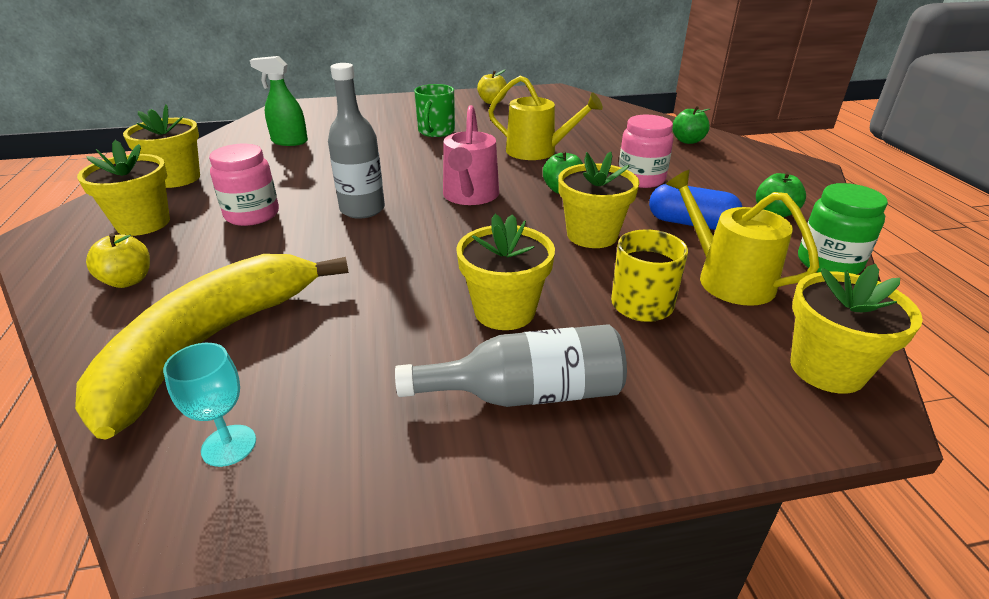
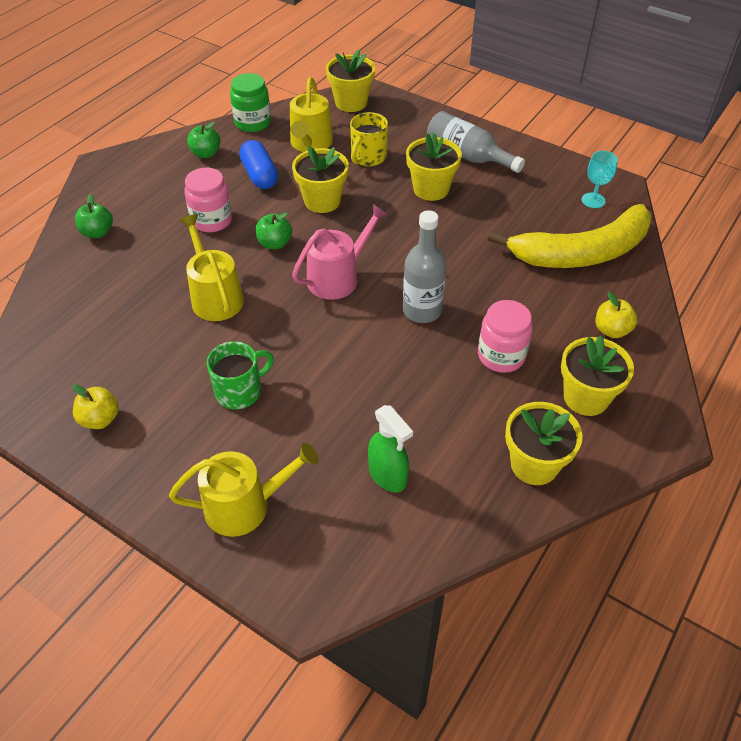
camera: 135 degrees left, 15 degrees up
none -> yellow watering can [169,443,319,537]

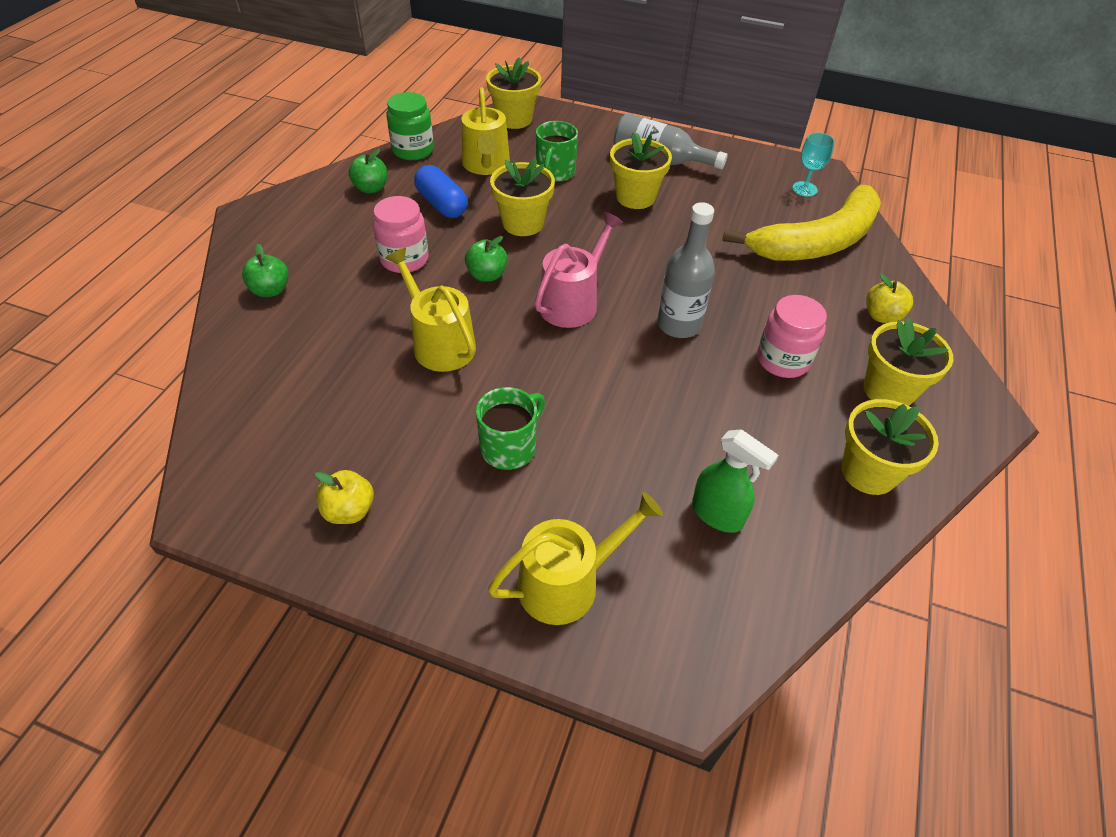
camera: 15 degrees left, 0 degrees up
yellow mug [350,112,388,166] -> green mug [536,121,578,182]

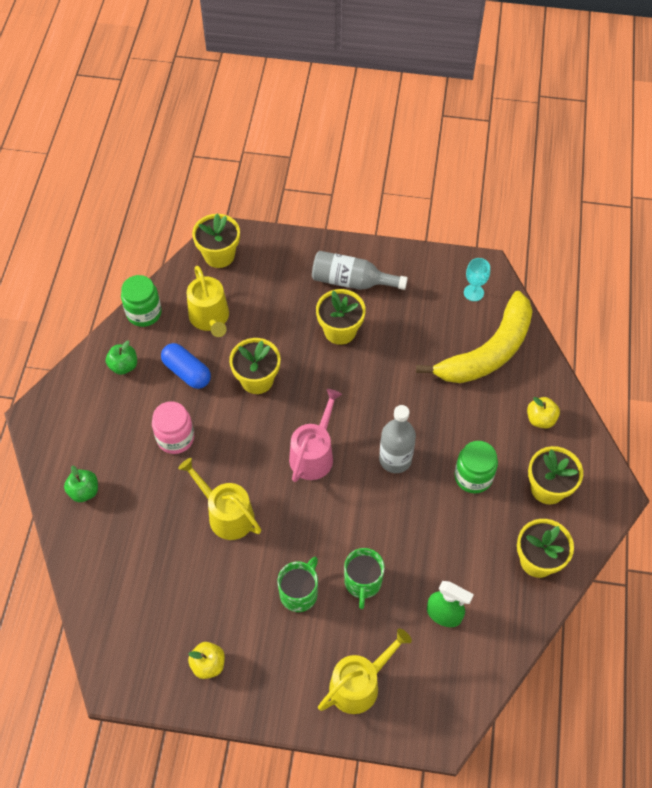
camera: 10 degrees left, 10 degrees up
green apple [465,236,507,282] -> none
green mug [536,121,578,182] -> green mug moved to [344,548,385,609]
pink jar [757,295,827,378] -> green jar [454,441,498,494]

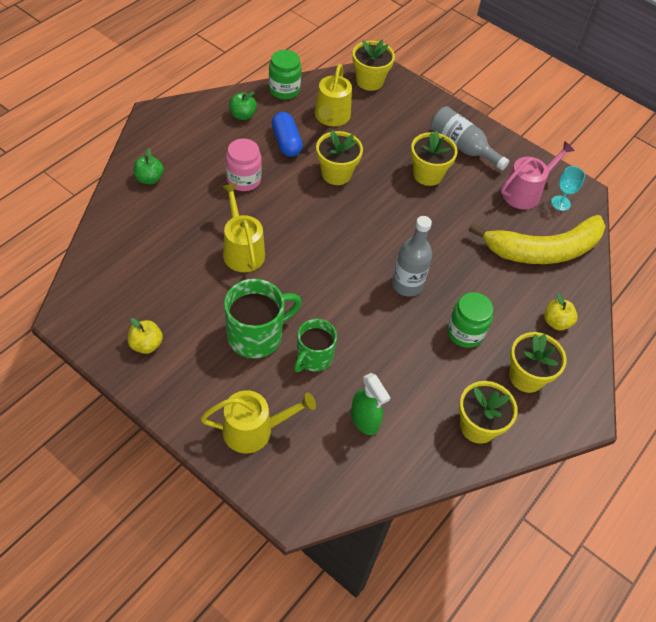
camera: 25 degrees right, 5 degrees down
green mug [278,557,318,612] -> green mug [224,279,302,359], size x1.50
pink watering can [289,389,342,482] -> pink watering can moved to [501,141,575,209]

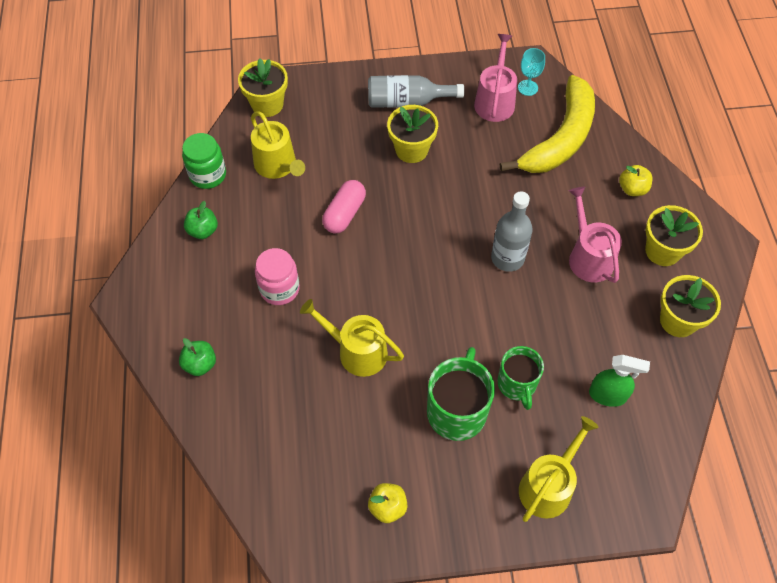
camera: 40 degrees left, 5 degrees up
blue capsule [272,112,303,157] -> none
yellow flower pot [316,130,363,185] -> pink capsule [322,180,366,233]
green jar [447,292,493,348] -> pink watering can [569,187,622,283]

